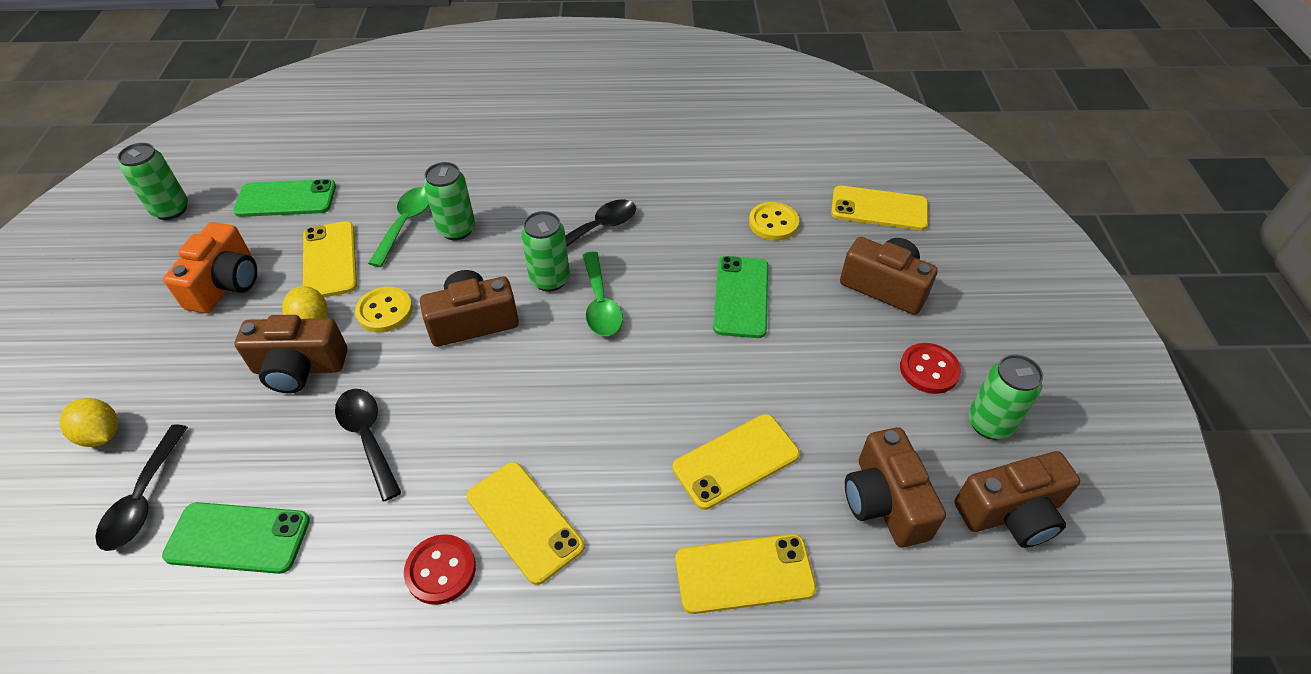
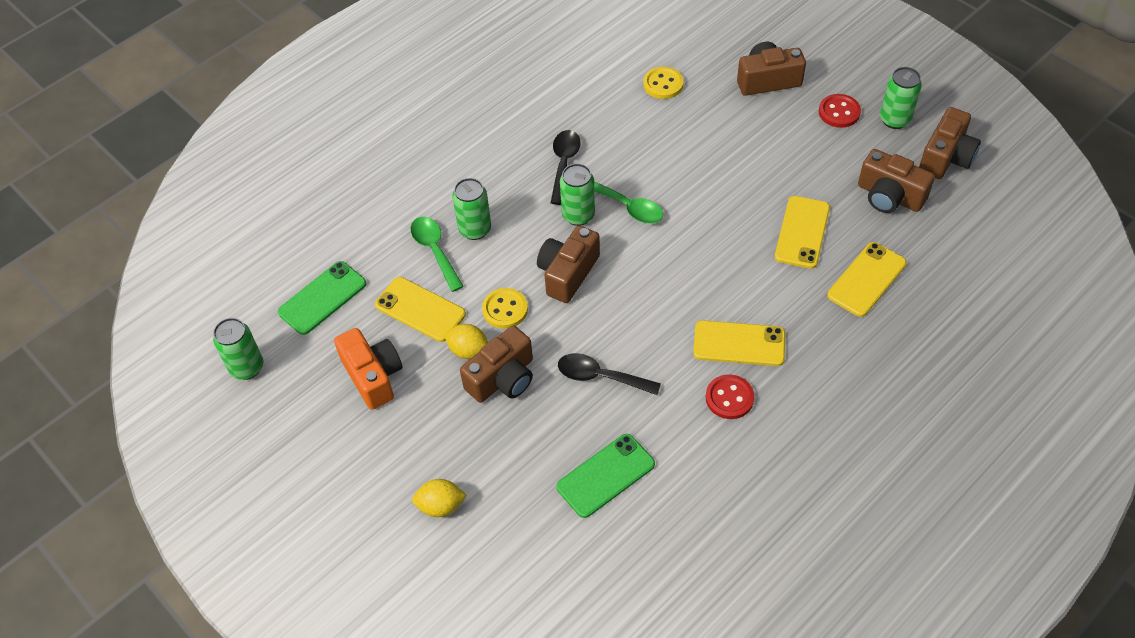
camera: 40 degrees left, 5 degrees up
black spoon [95,424,188,551] -> none
green phone [713,256,768,338] -> none
yellow phone [831,186,928,230] -> none

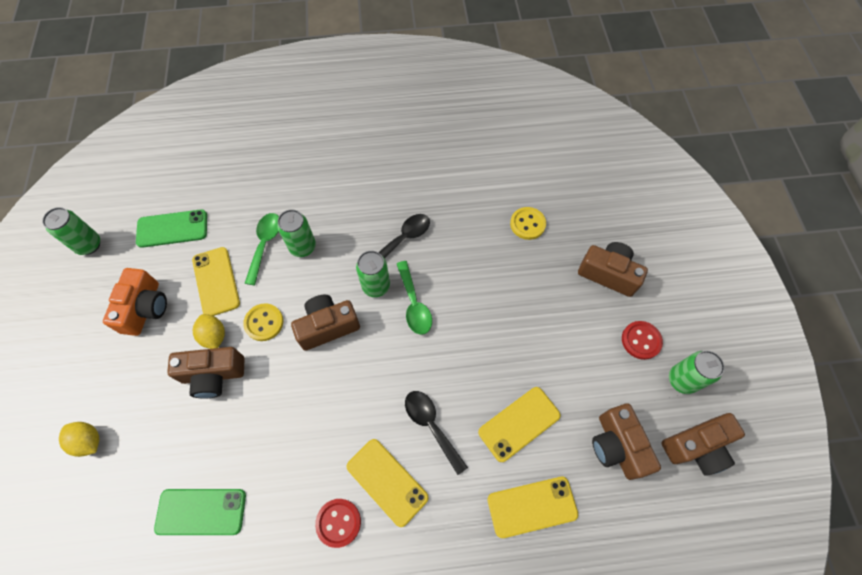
camera: 35 degrees right, 10 degrees up
black spoon [558,353,661,395] -> black spoon moved to [405,391,468,475]

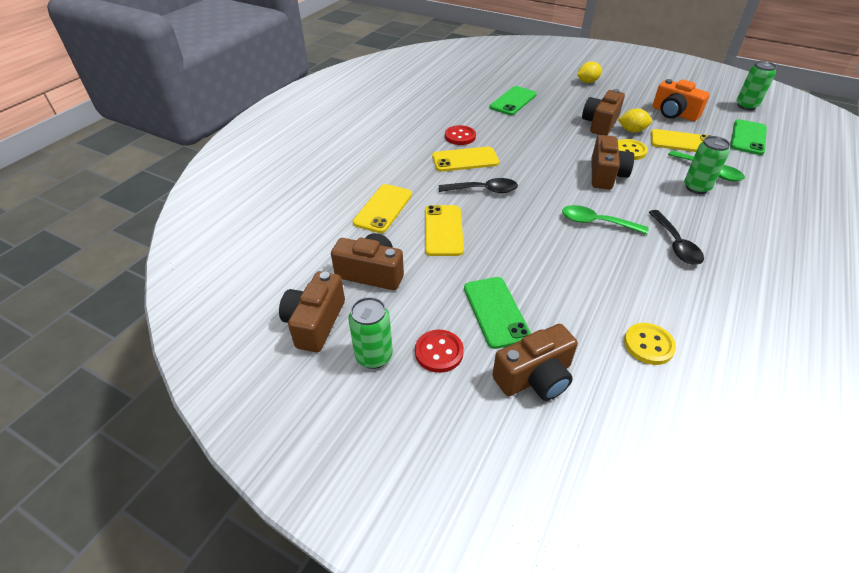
camera: 125 degrees right, 20 degrees down
green can [356,251,390,297] -> none
none -> green phone [464,277,531,349]

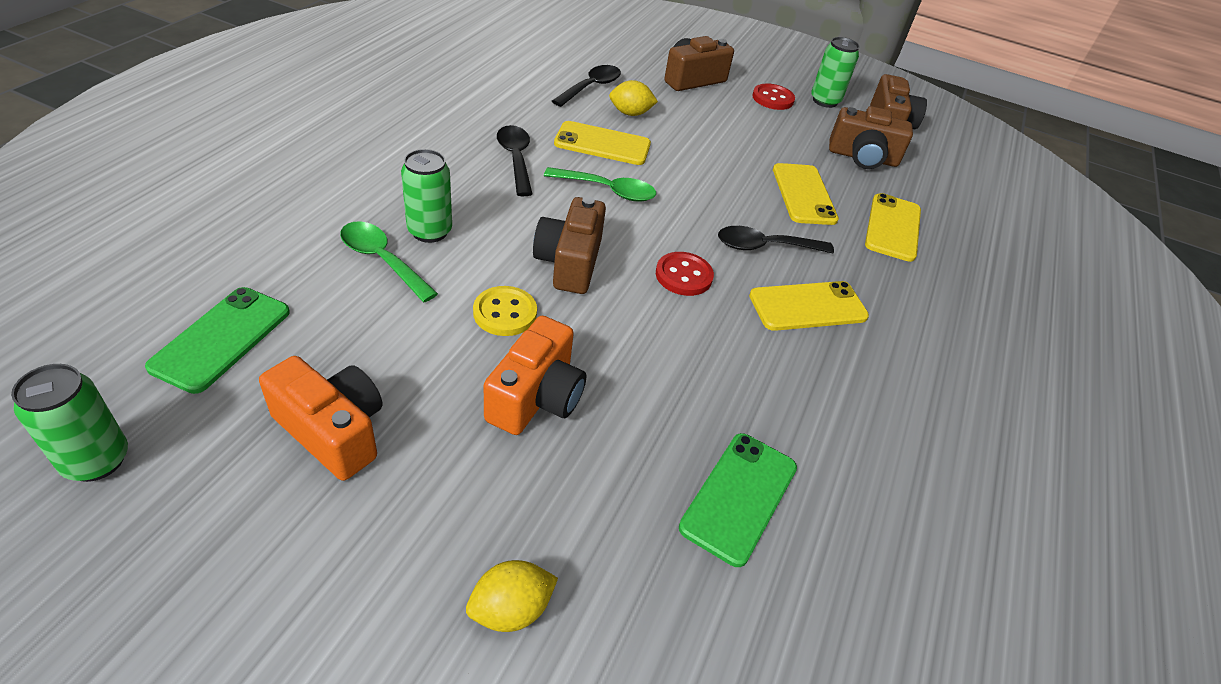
camera: 170 degrees right, 0 degrees up
red button [445,125,476,145] -> red button moved to [656,252,714,296]
green phone [464,277,531,349] -> none
brown camera [582,89,625,135] -> orange camera [484,316,586,435]
yellow lemon [618,108,652,133] -> yellow lemon moved to [609,80,658,116]
yellow button [624,323,676,365] -> black spoon [552,65,621,107]
yellow phone [650,129,711,152] -> yellow phone moved to [554,121,651,165]

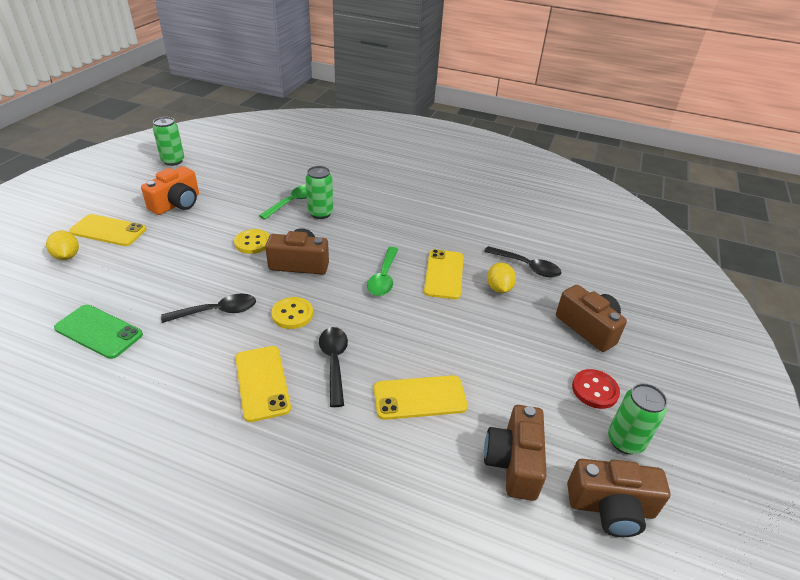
camera: 90 degrees right, 5 degrees down
green phone [145,287,290,394] -> none
orange camera [484,316,586,435] -> none
black spoon [497,125,532,196] -> black spoon moved to [161,294,256,323]
red button [656,252,714,296] -> yellow button [271,297,313,329]
yellow phone [865,193,921,262] -> yellow phone moved to [69,214,146,246]

